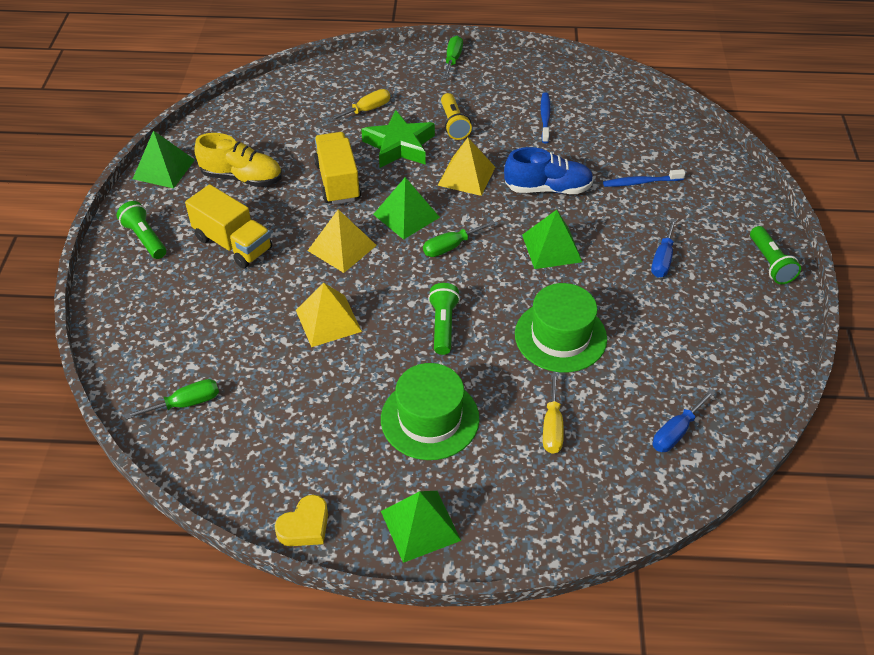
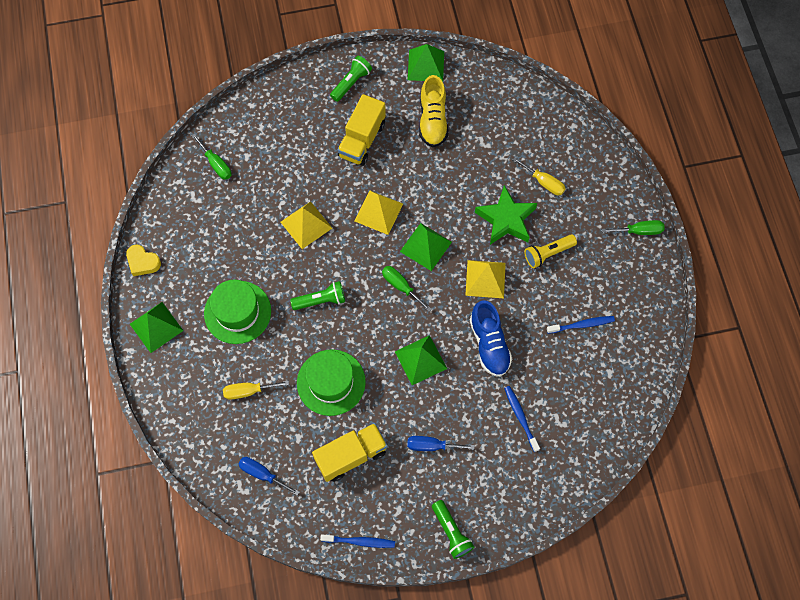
camera: 75 degrees right, 20 degrees up
yellow truck [314,132,361,205] -> yellow truck moved to [312,423,387,482]
green flashlight [750,226,801,284] -> green flashlight turned 90 degrees counterclockwise [432,500,474,559]
none -> blue toothbrush [320,534,395,548]

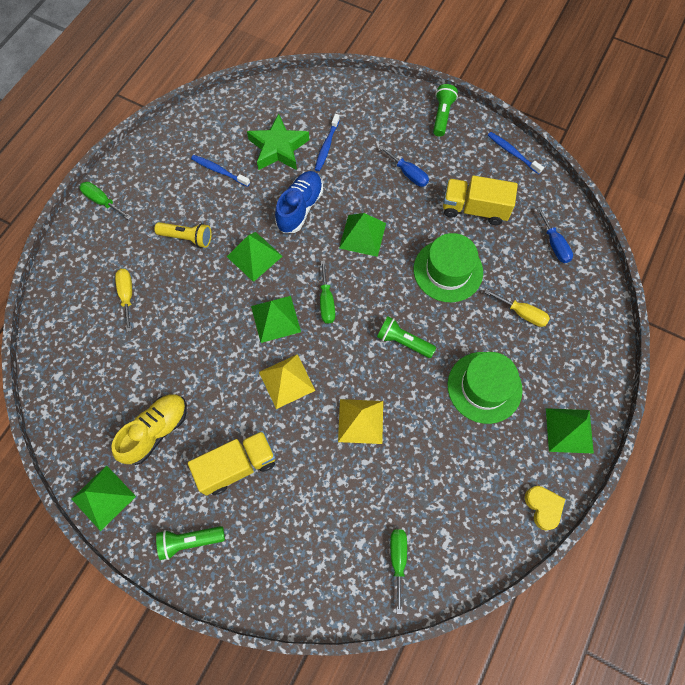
camera: 140 degrees left, 0 degrees up
yellow pyramid [465,260,506,298] -> green pyramid [227,232,283,282]
green star [475,185,537,245] -> green star moved to [247,114,309,170]

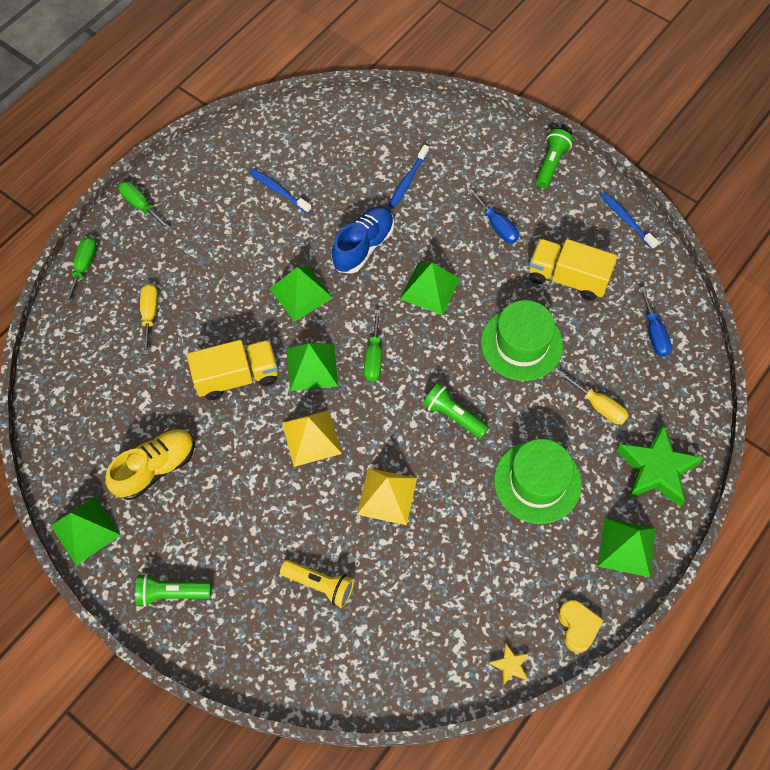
camera: 10 degrees right, 5 degrees down
yellow flashlight [154,222,212,248] -> yellow flashlight moved to [280,560,354,607]
yellow truck [188,431,276,495] -> yellow truck moved to [187,340,278,400]
green star [247,114,309,170] -> green star moved to [616,424,703,507]
green screwdriver [390,530,407,614] -> green screwdriver moved to [64,237,97,304]
none -> yellow star [489,644,529,685]

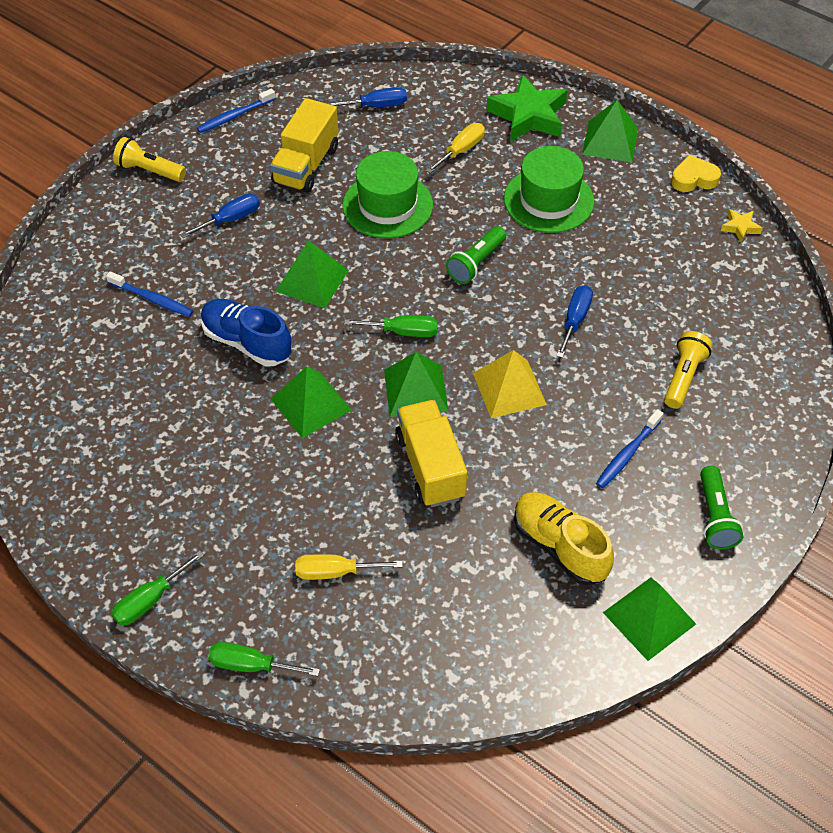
camera: 90 degrees left, 10 degrees down
blue toothbrush [249,168,312,213] -> blue toothbrush moved to [596,409,664,489]
yellow pyramid [357,468,417,525] -> blue screwdriver [556,285,593,358]
green flashlight [536,129,573,188] -> yellow flashlight [113,137,186,182]

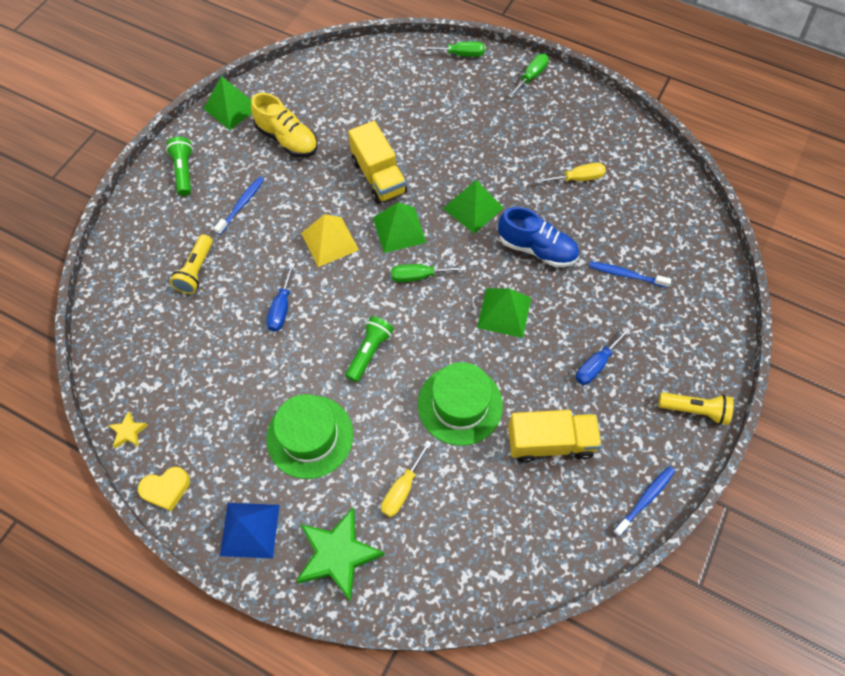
camera: 170 degrees right, 10 degrees up
yellow truck [270,98,338,193] -> yellow truck turned 75 degrees clockwise [508,410,602,463]
yellow screwdriver [295,554,403,580] -> yellow screwdriver moved to [536,163,606,184]
blue screwdriver [326,87,407,107] -> none
green pyramid [582,100,638,162] -> blue pyramid [220,503,280,558]

